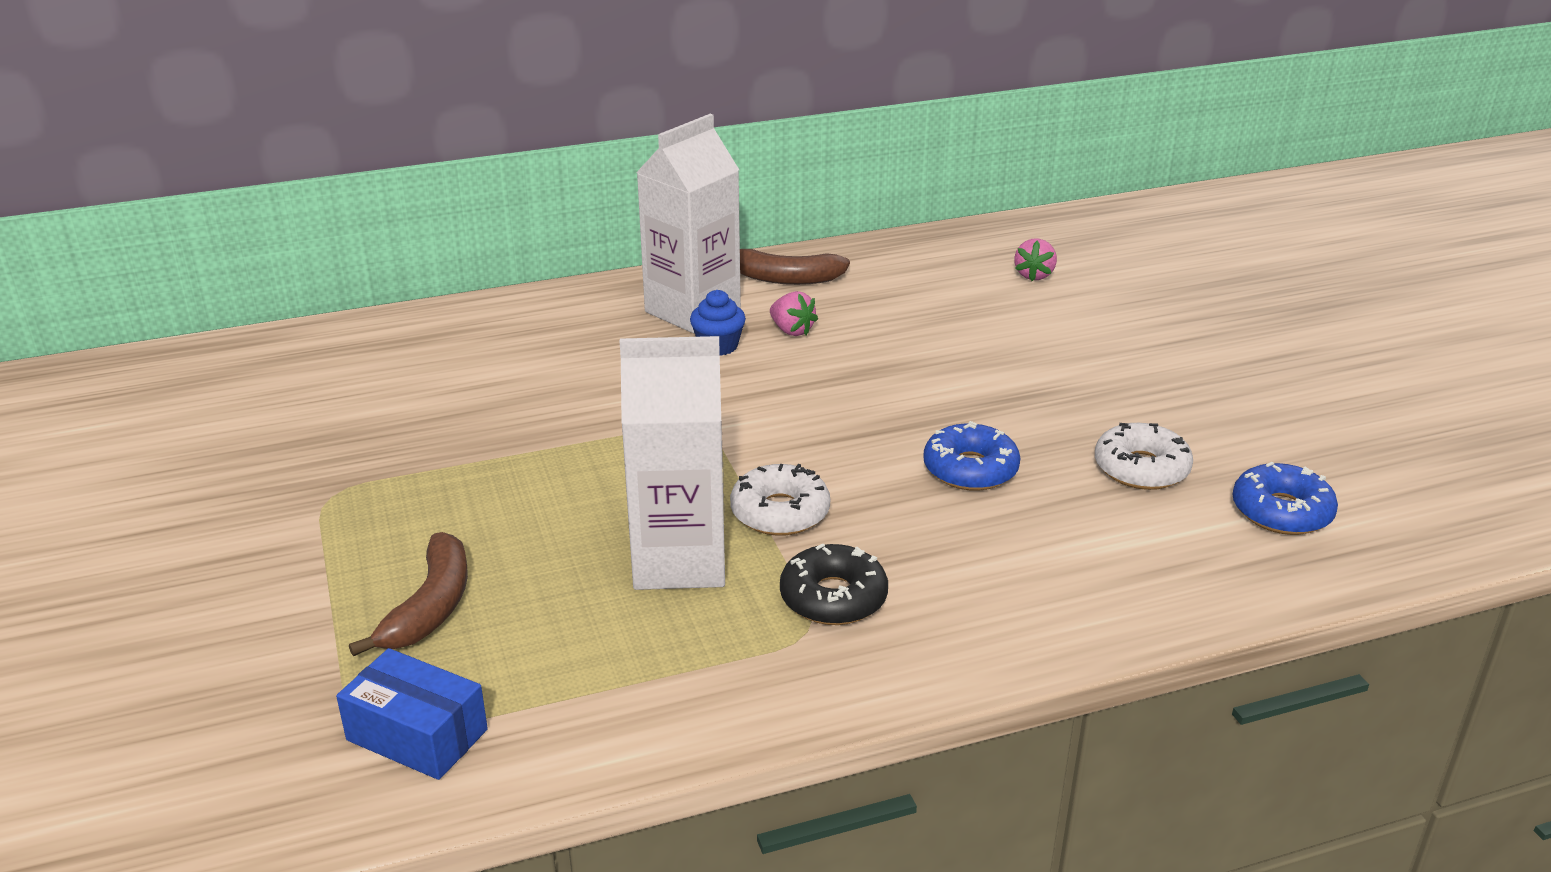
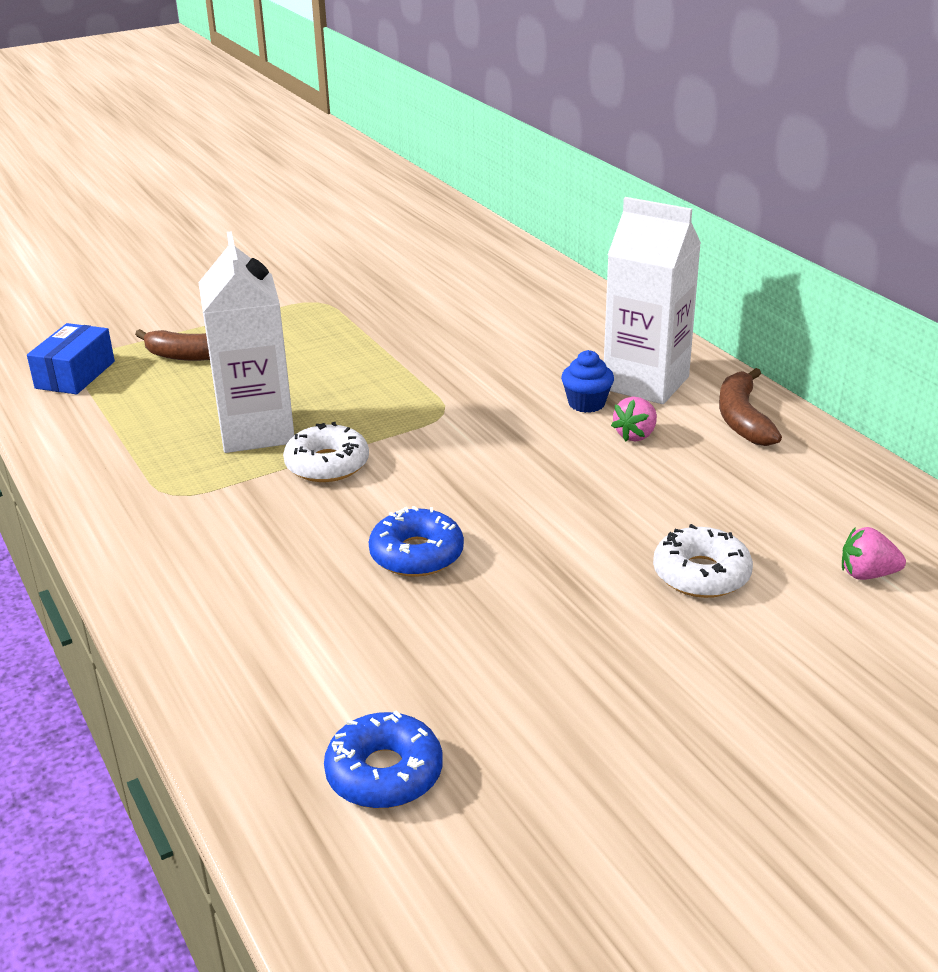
camera: 80 degrees right, 0 degrees up
black donut [780,543,888,625] -> none
white donut [1095,423,1193,490] -> white donut moved to [653,524,753,598]

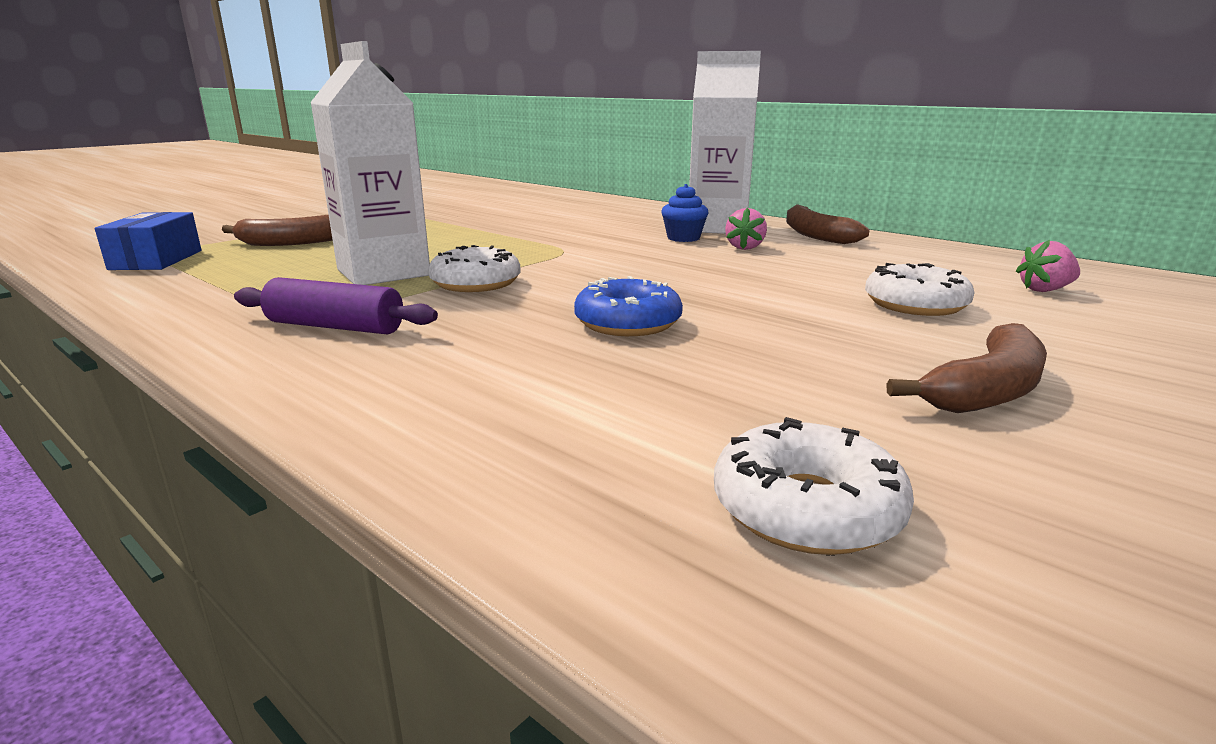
camera: 20 degrees left, 10 degrees down
blue donut [324,711,443,809] -> white donut [714,417,914,555]
none -> purple rolling pin [234,277,438,335]
none -> brown banana [886,323,1047,413]

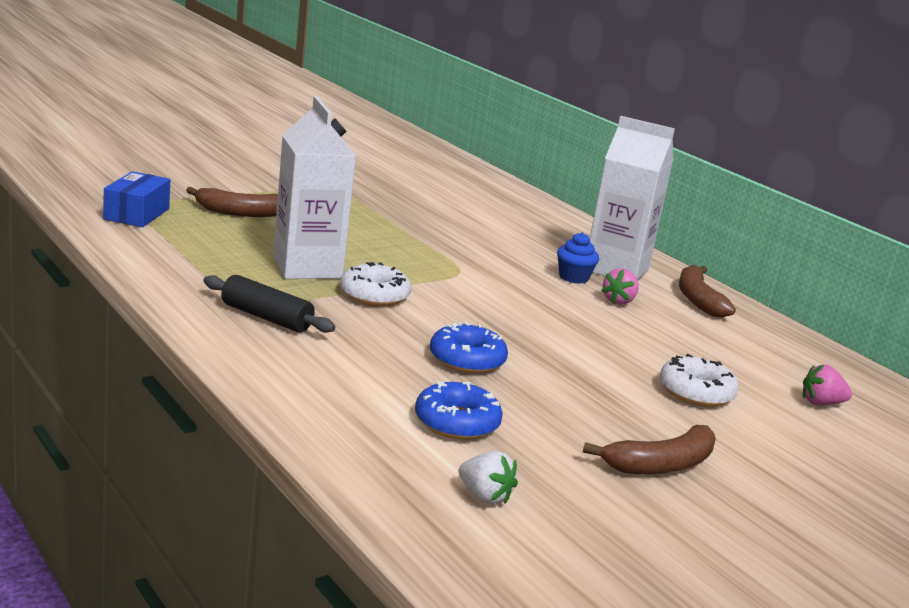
camera: 10 degrees right, 0 degrees up
purple rolling pin [234,277,438,335] -> black rolling pin [203,275,335,333]
white donut [714,417,914,555] -> white strawberry [459,451,518,504]
none -> blue donut [415,381,503,440]

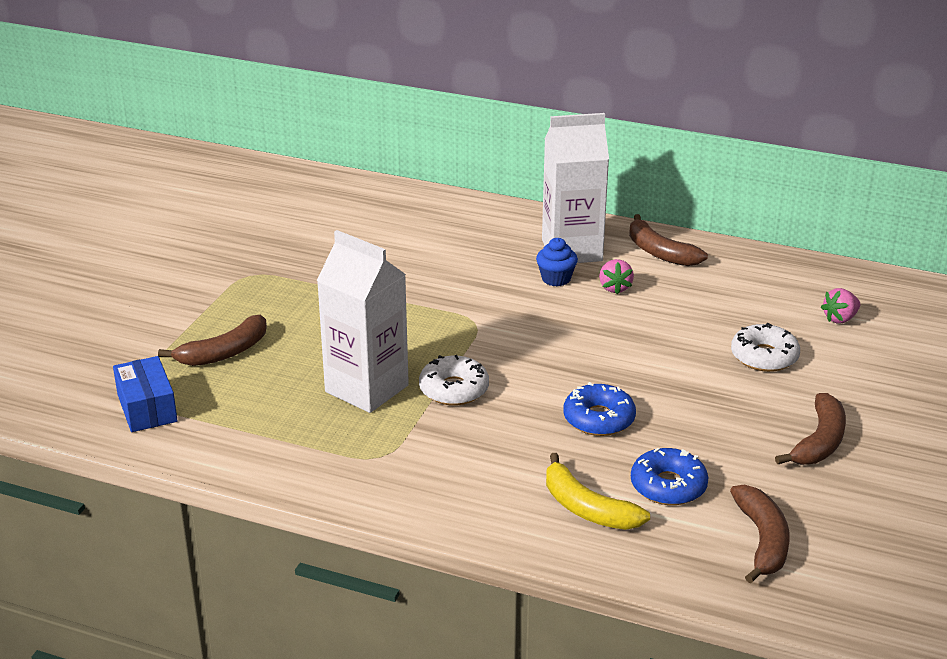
camera: 30 degrees left, 10 degrees up
black rolling pin [203,275,335,333] -> none
white strawberry [459,451,518,504] -> brown banana [730,484,790,583]
none -> yellow banana [546,453,650,530]

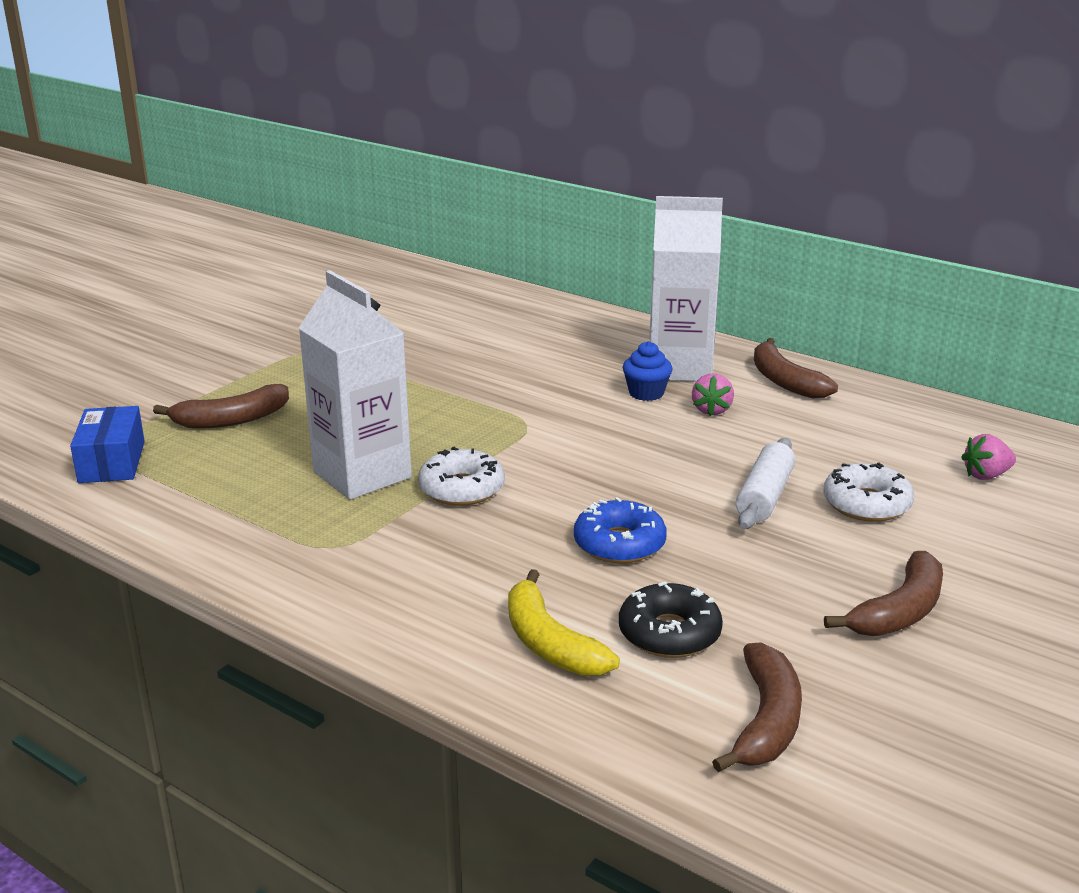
camera: 15 degrees right, 5 degrees down
blue donut [631,448,709,505] -> black donut [619,581,723,658]
none -> white rolling pin [736,438,795,529]

